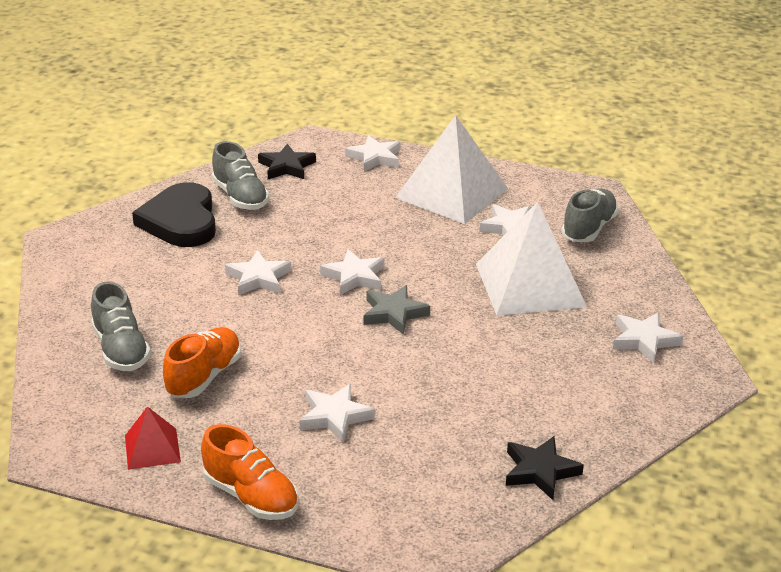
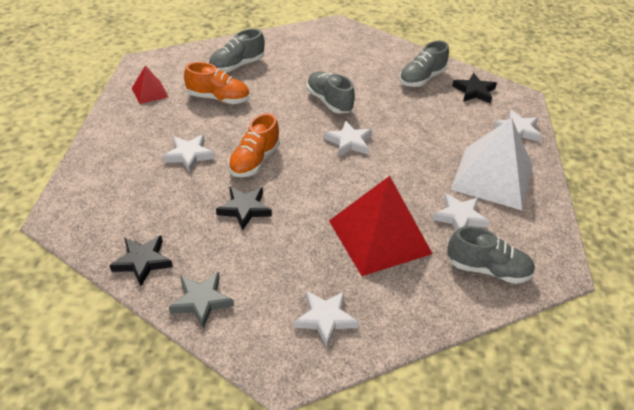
camera: 75 degrees right, 10 degrees up
black heart [132,182,216,247] -> none
orange shoe [201,424,299,520] -> orange shoe moved to [228,113,280,177]
white star [225,250,291,296] -> grey shoe [307,72,355,113]
grey star [363,285,430,335] -> grey star moved to [169,272,234,329]
white pyramid [476,202,587,316] -> red pyramid [329,176,433,276]
none -> black star [216,186,272,230]

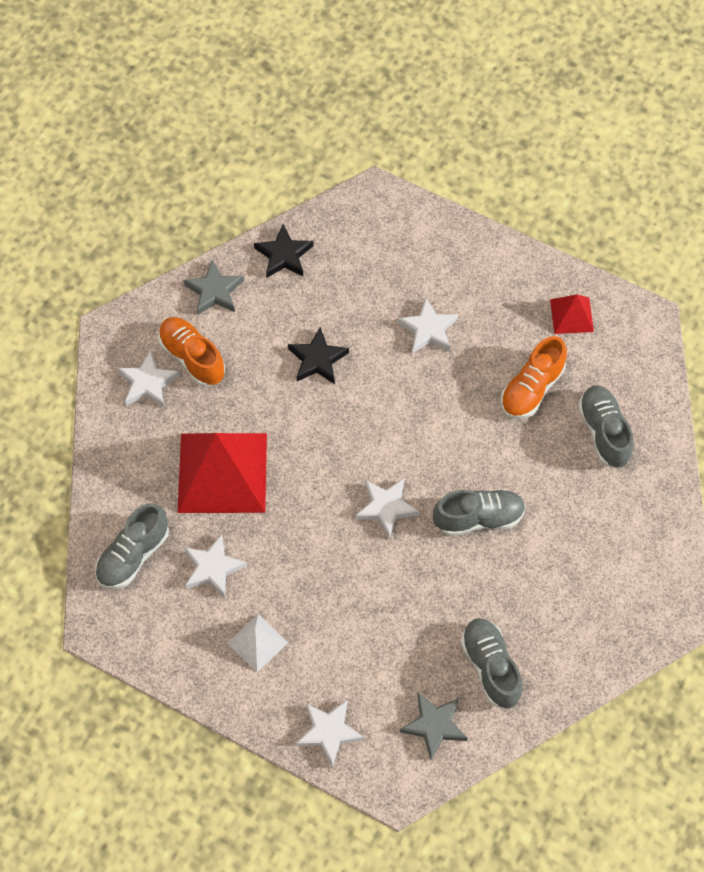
camera: 115 degrees right, 20 degrees up
orange shoe [228,113,280,177] -> orange shoe moved to [158,317,225,387]
white pyramid [451,118,533,210] -> white pyramid [227,614,288,672], size x0.48
black star [452,73,497,104] -> grey star [400,693,468,760]

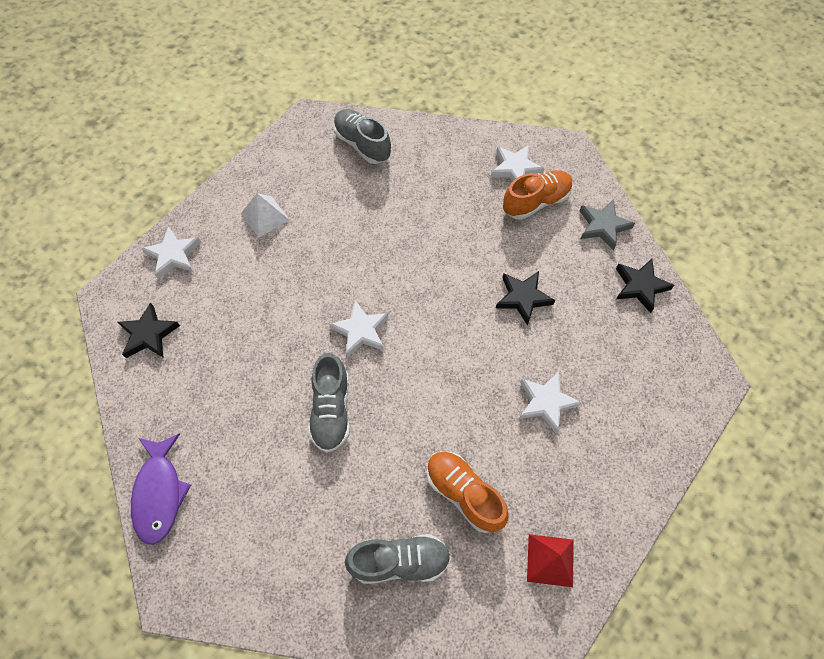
camera: 100 degrees right, 0 degrees up
red pyramid [178,433,267,513] -> none
white star [184,534,247,598] -> none
grey star [400,693,468,760] -> black star [118,302,180,358]
grey shoe [461,618,523,709] -> none
none -> purple fish [131,433,191,545]

